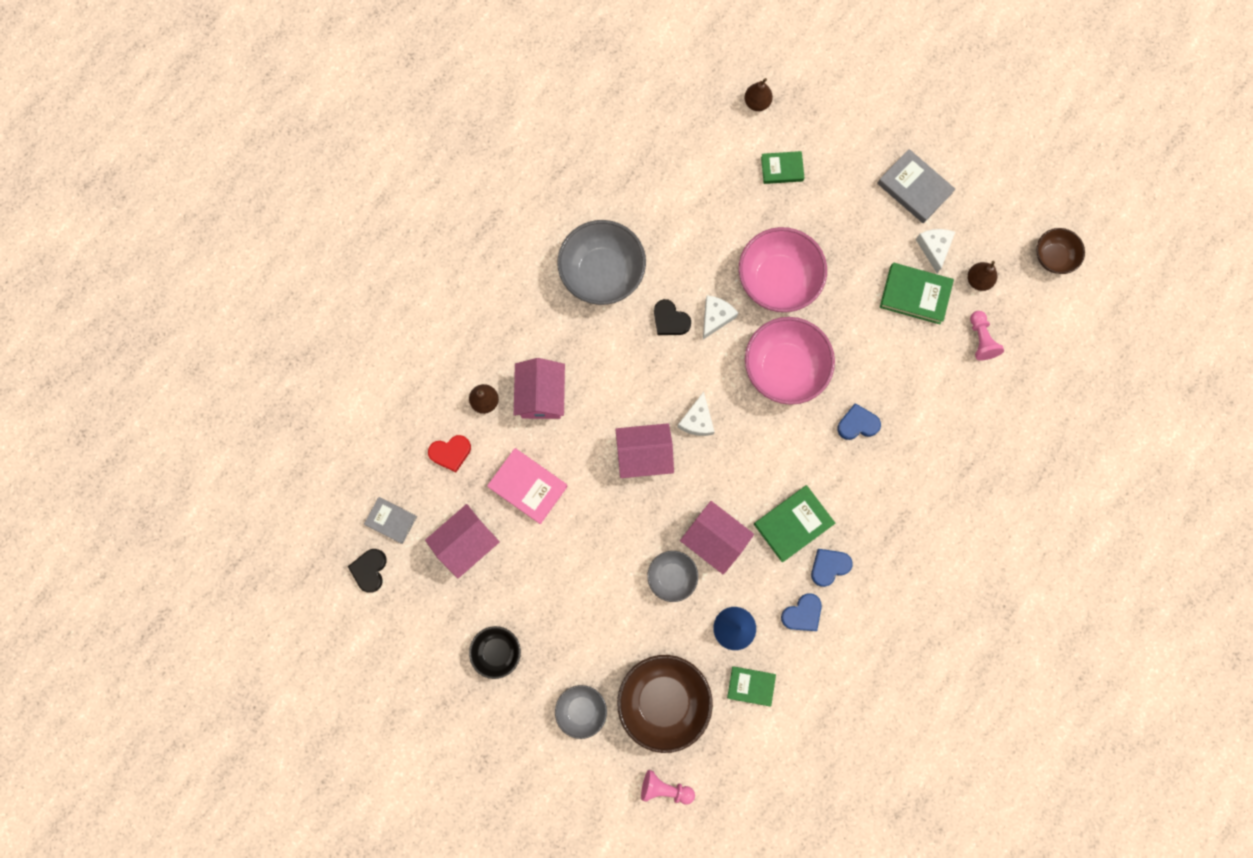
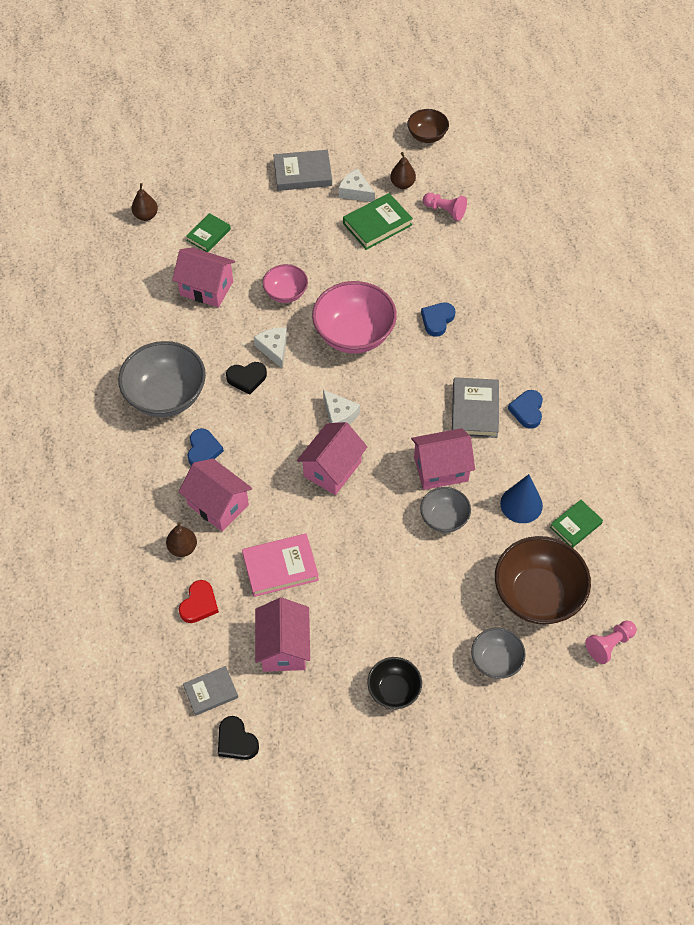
camera: 50 degrees left, 20 degrees down
pink bowl [739,227,827,312] -> pink bowl [263,264,308,303], size x0.55
green book [754,485,835,562] -> grey book [452,377,499,438]
blue heart [781,593,822,631] -> blue heart moved to [188,428,224,466]
none -> pink house [172,247,235,308]

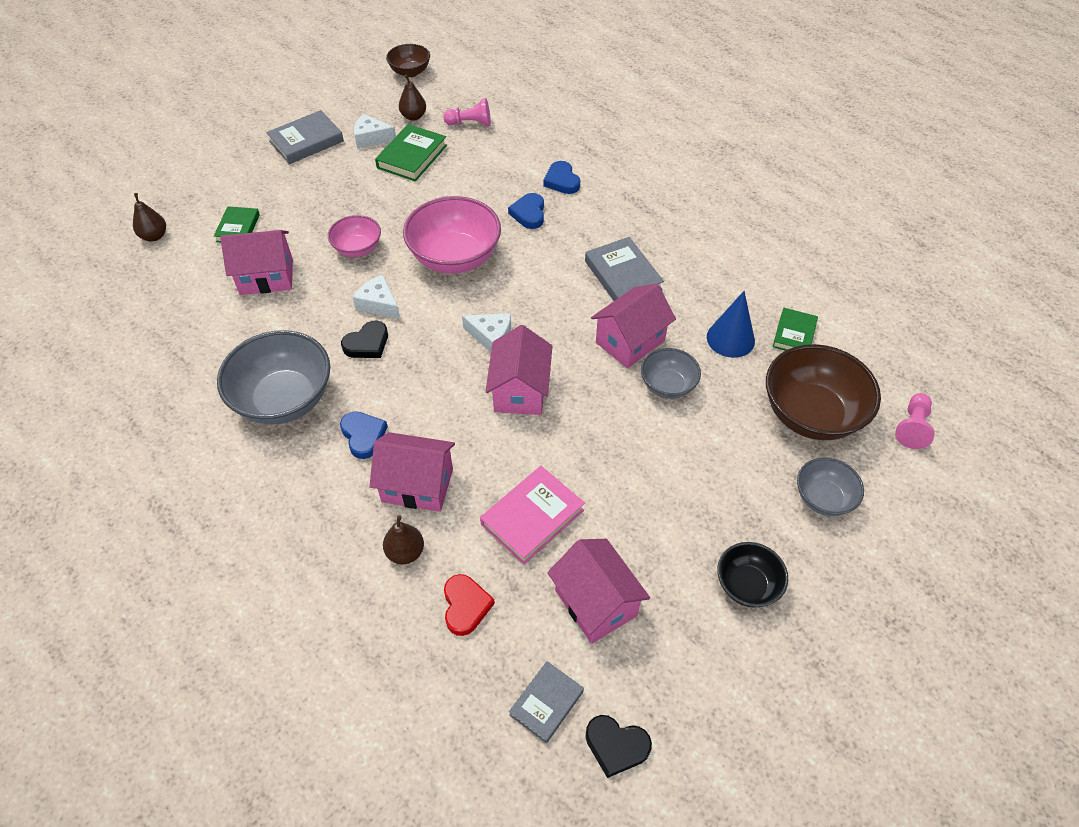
camera: 30 degrees left, 5 degrees down
blue heart [508,390,543,429] -> blue heart moved to [543,161,580,194]

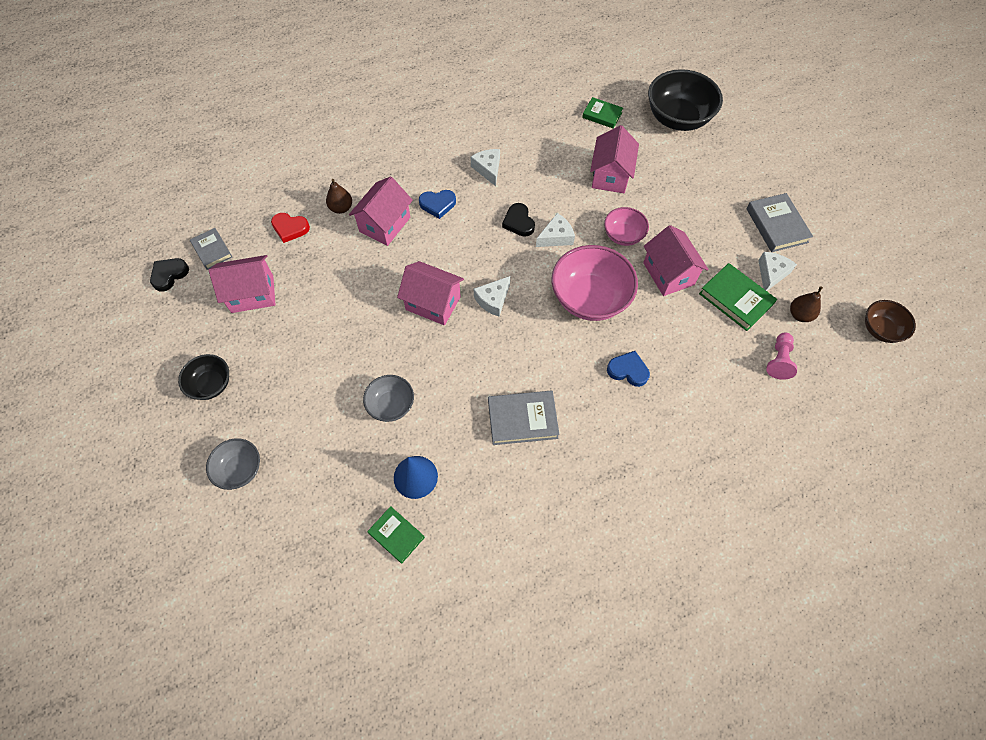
camera: 110 degrees right, 10 degrees up
brown pear [133,193,166,242] -> black bowl [648,69,723,131]
green book [214,206,260,242] -> green book moved to [582,97,623,129]
grey bowl [217,330,330,425] -> white cheese [470,149,500,186]
pink book [480,466,585,565] -> none
blue heart [543,161,580,194] -> none
pink house [591,283,676,368] -> pink house moved to [643,225,709,296]
brown bowl [766,344,881,440] -> none
pink pawn [895,393,934,449] -> none

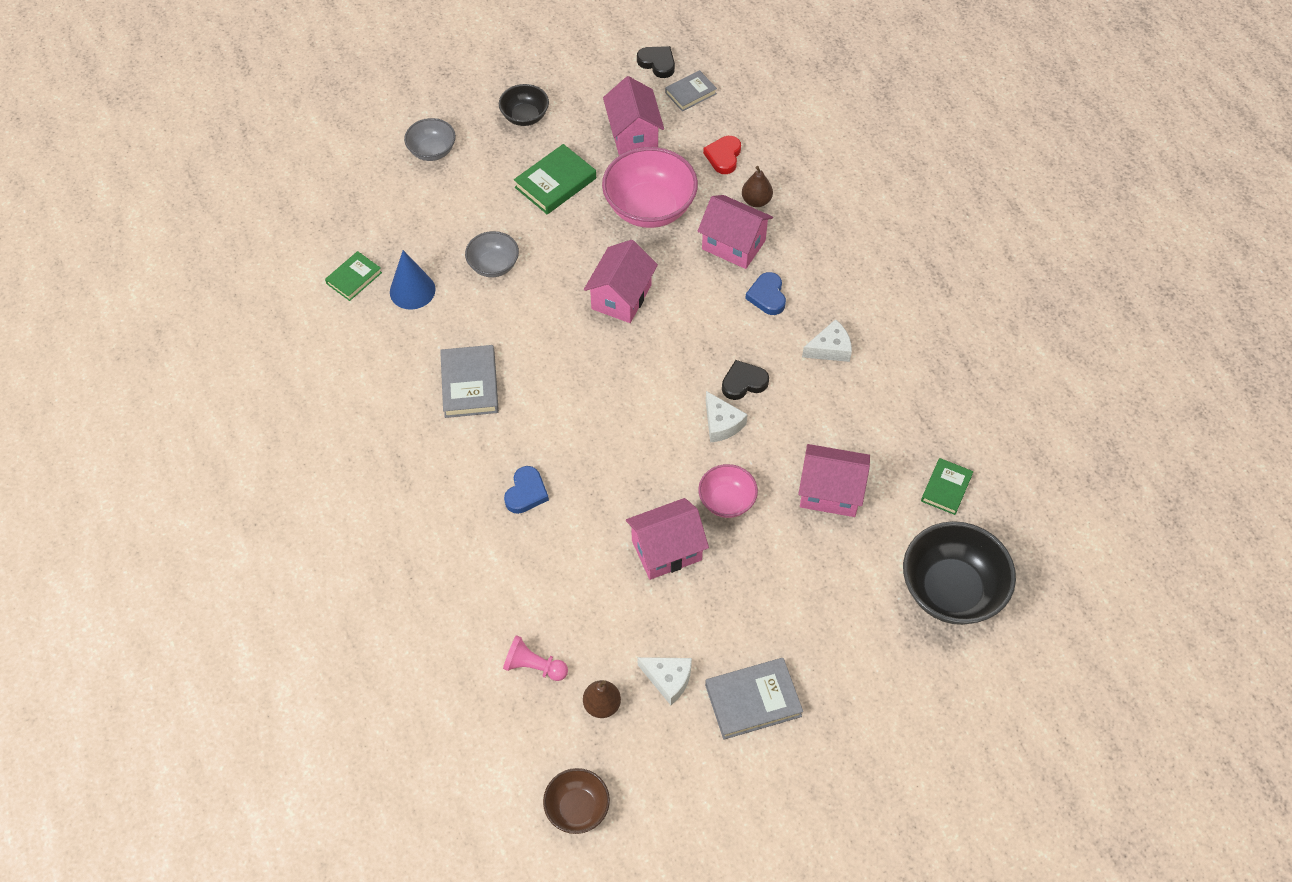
camera: 90 degrees right, 5 degrees down
white cheese [474,276,510,316] -> none
pink bowl [552,245,638,321] -> pink bowl moved to [602,147,698,228]
green book [699,263,777,331] -> green book moved to [514,144,596,214]

